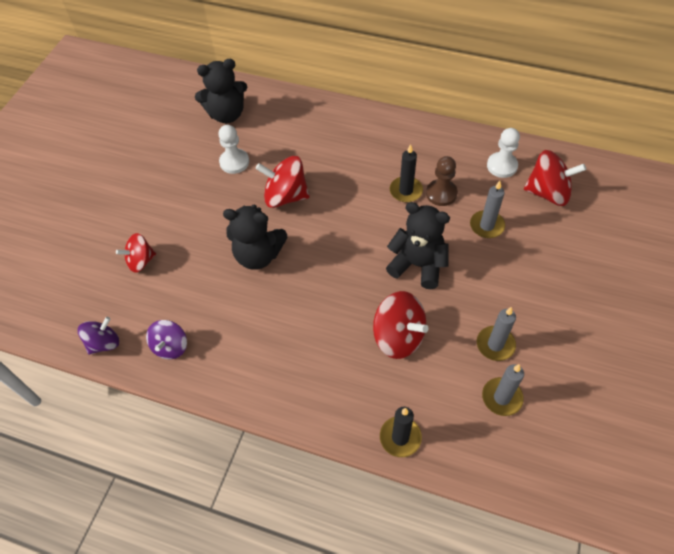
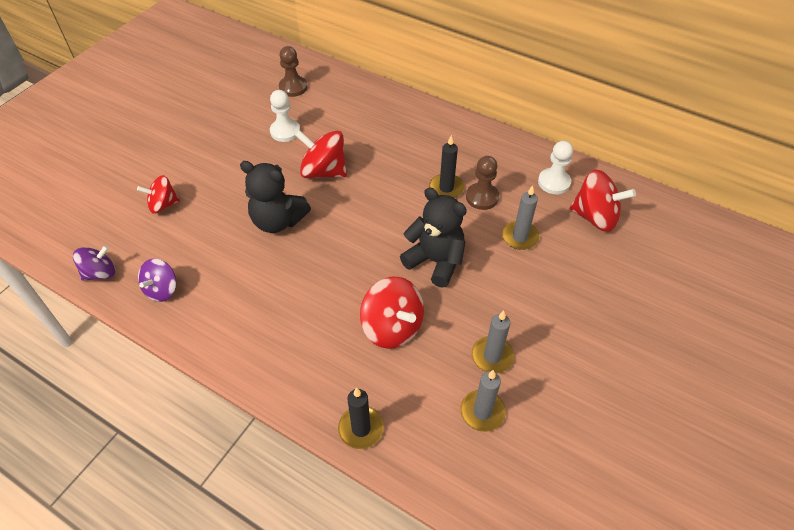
camera: 10 degrees right, 5 degrees down
black teddy bear [195,59,247,123] -> brown pawn [279,46,307,97]

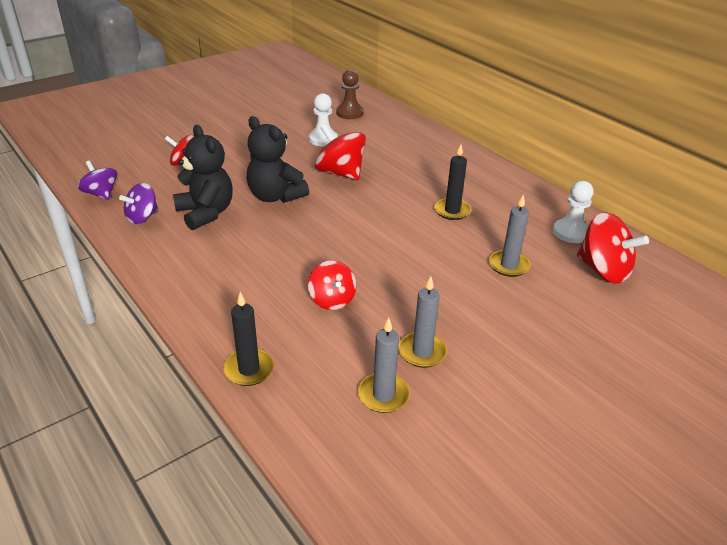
camera: 20 degrees right, 15 degrees down
purple spinning top [73,245,115,281] -> purple spinning top turned 120 degrees counterclockwise [78,161,117,200]
red spinning top [360,277,424,349] -> red spinning top [308,260,356,310], size x0.64
black teddy bear [400,187,467,288] -> black teddy bear moved to [173,125,233,230]
brown pawn [466,156,499,210] -> none

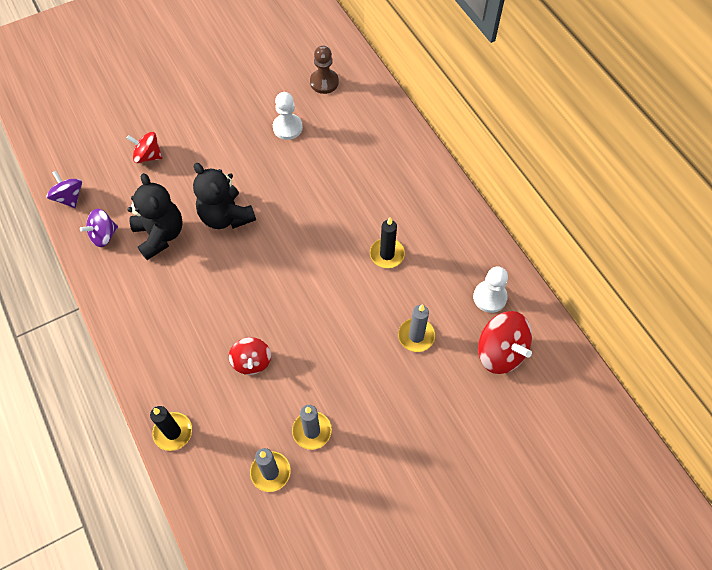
camera: 10 degrees right, 25 degrees up
red spinning top [315,124,366,180] -> none

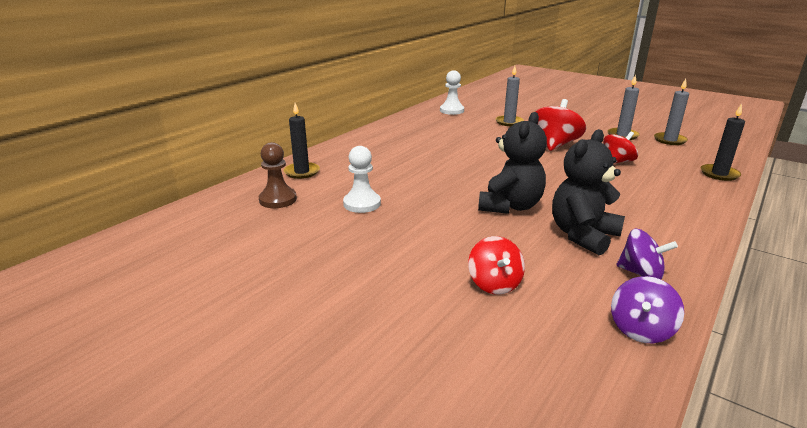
camera: 115 degrees left, 35 degrees down
black candle [370,217,405,268] -> black candle moved to [284,103,320,179]
red spinning top [478,311,532,374] -> red spinning top moved to [536,99,586,151]

